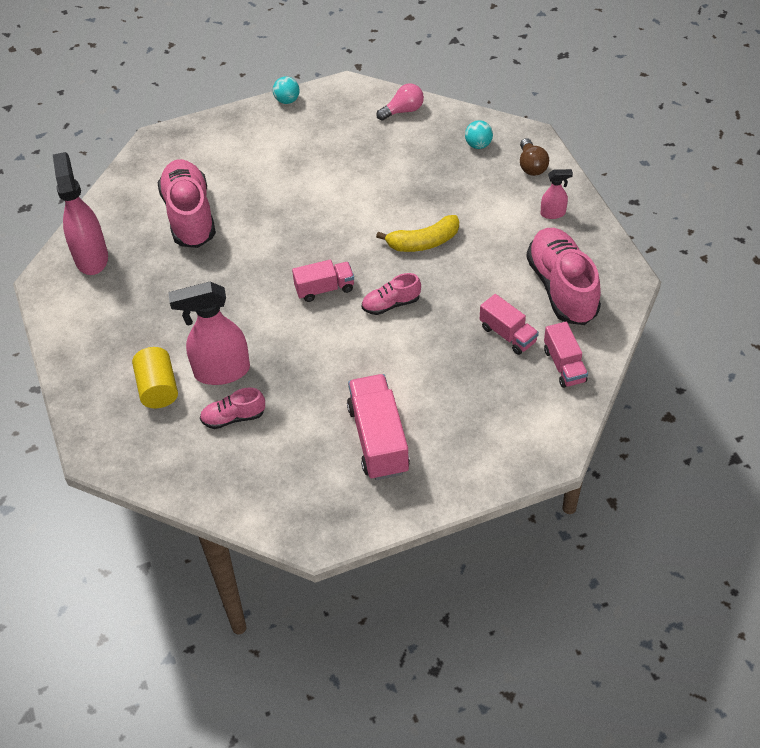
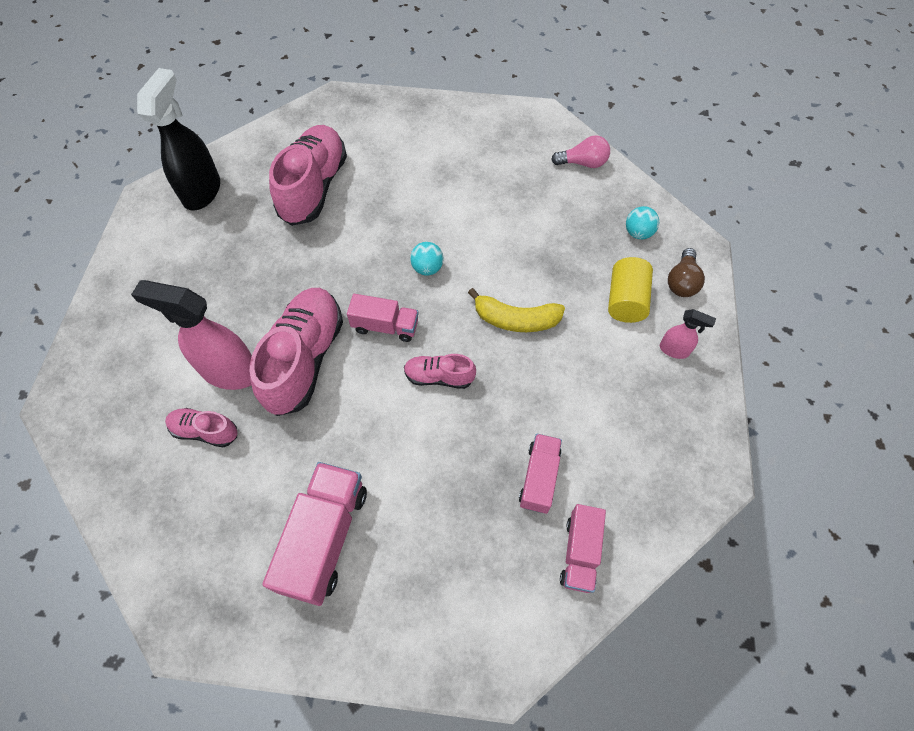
camera: 25 degrees right, 10 degrees up
pink spray bottle [53,152,108,275] -> black spray bottle [137,68,220,210]
yellow cylinder [132,347,178,408] -> yellow cylinder moved to [608,257,653,323]
turquoise ball [273,76,300,104] -> turquoise ball moved to [410,242,444,276]
pink truck [480,294,539,355] -> pink truck turned 150 degrees counterclockwise [519,434,562,514]
pink shoe [526,228,601,325] -> pink shoe moved to [250,288,343,416]

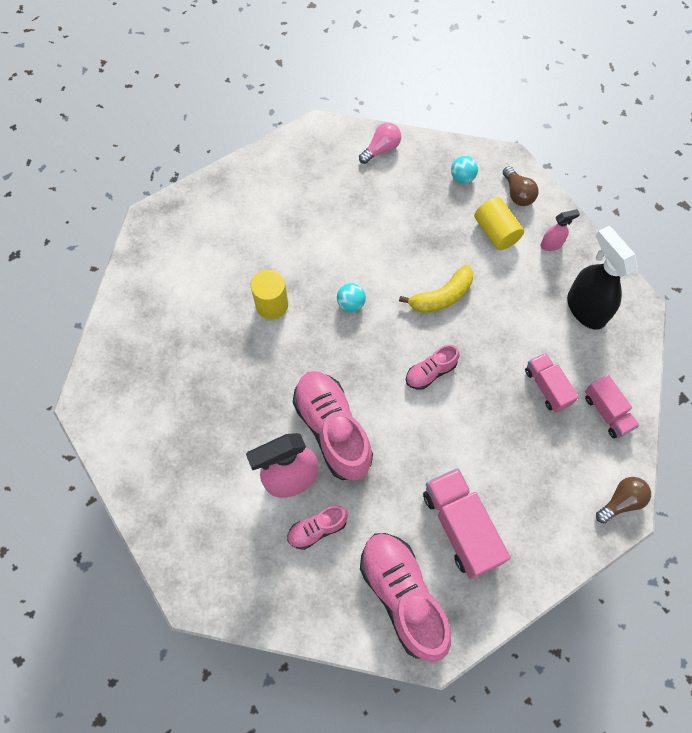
camera: 40 degrees left, 5 degrees up
black spray bottle [137,68,220,210] -> black spray bottle moved to [567,226,638,330]
pink shoe [269,125,347,226] -> pink shoe moved to [360,533,451,662]
pink truck [347,294,419,342] -> none
none -> yellow cylinder [251,270,288,319]
none -> brown light bulb [596,477,651,523]

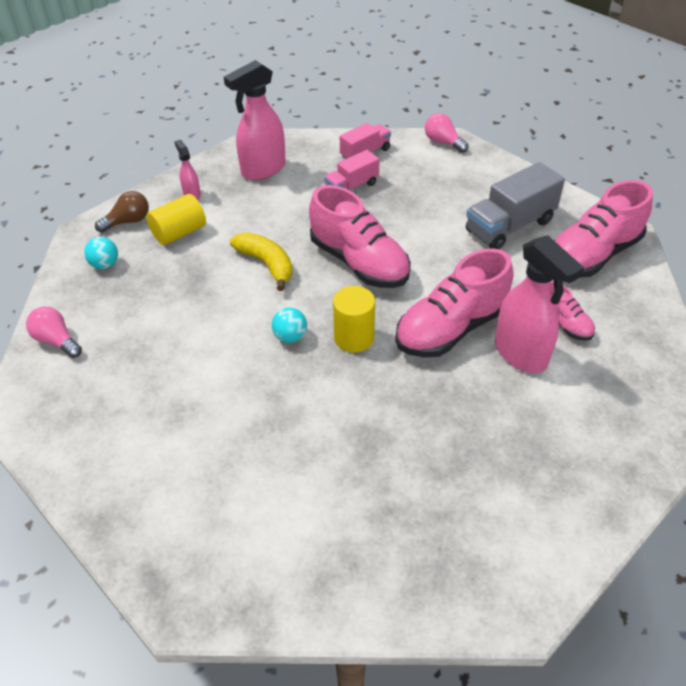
camera: 100 degrees left, 20 degrees down
yellow cylinder [251,270,288,319] -> yellow cylinder moved to [333,286,375,353]
pink shoe [406,345,459,390] -> pink shoe [309,185,411,288], size x1.98
pink truck [423,468,511,579] -> grey truck [466,162,565,249]
black spray bottle [567,226,638,330] -> pink spray bottle [224,60,286,180]
brown light bulb [596,477,651,523] -> pink light bulb [425,113,469,153]

